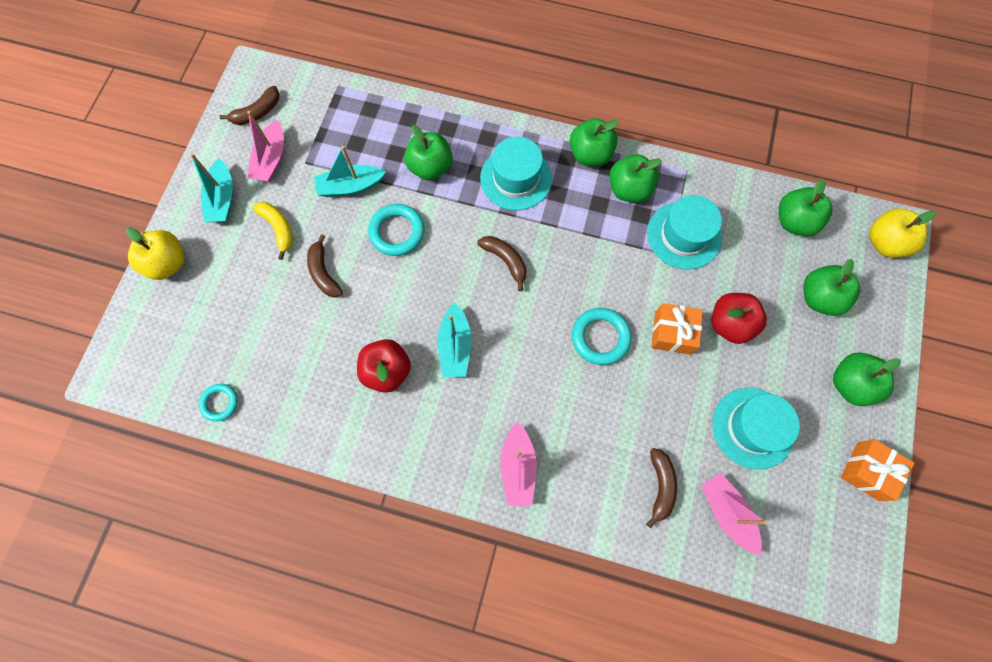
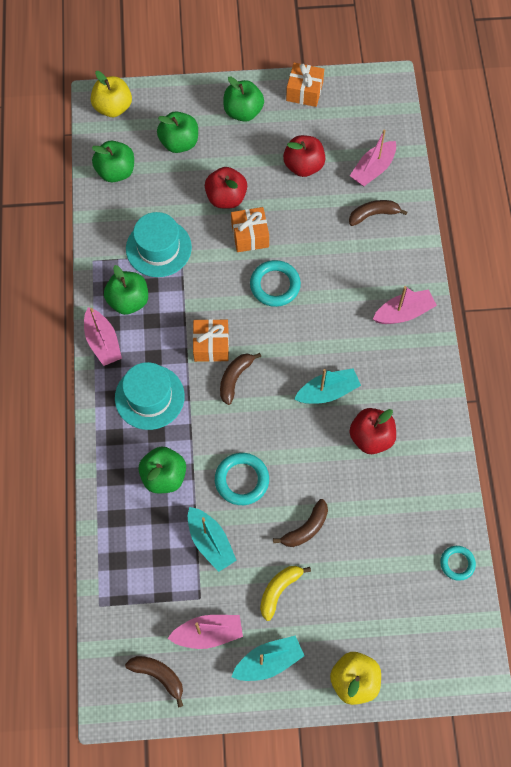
camera: 110 degrees left, 5 degrees down
green apple [570,118,619,166] -> pink boat [84,307,122,366]
turquoise hat [713,388,800,470] -> red apple [283,135,325,177]
none -> orange gift [193,319,229,362]

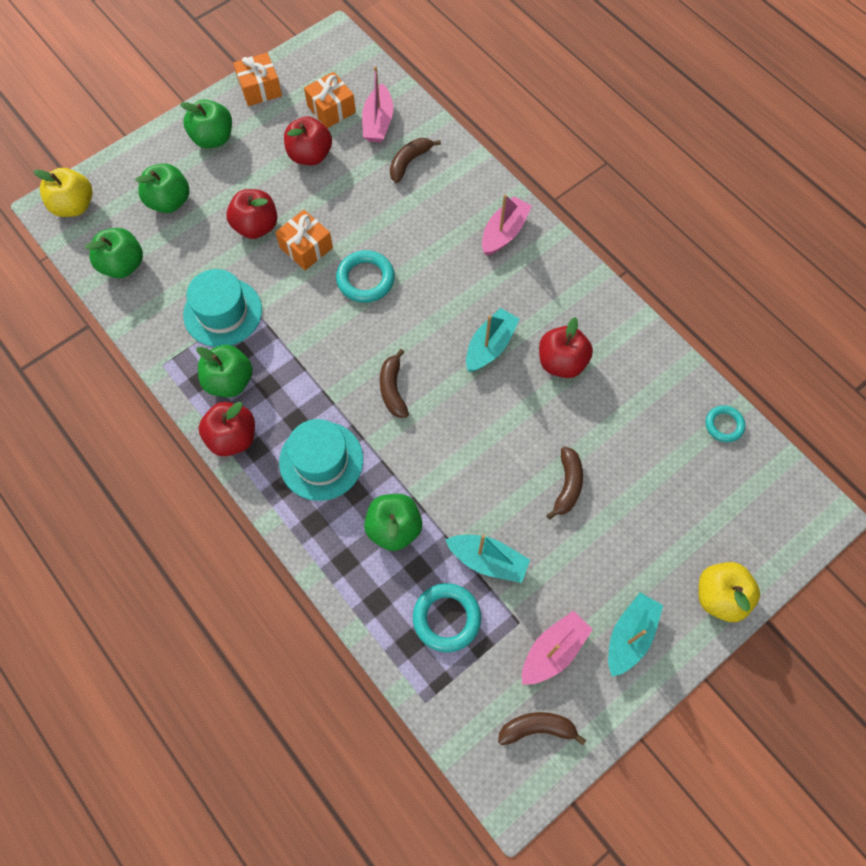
camera: 35 degrees left, 0 degrees up
pink boat [84,307,122,366] -> red apple [199,402,255,456]
orange gift [193,319,229,362] -> orange gift moved to [304,72,356,128]
turquoise ring [215,453,269,505] -> turquoise ring moved to [413,583,481,652]
yellow banana [260,566,311,621] -> none

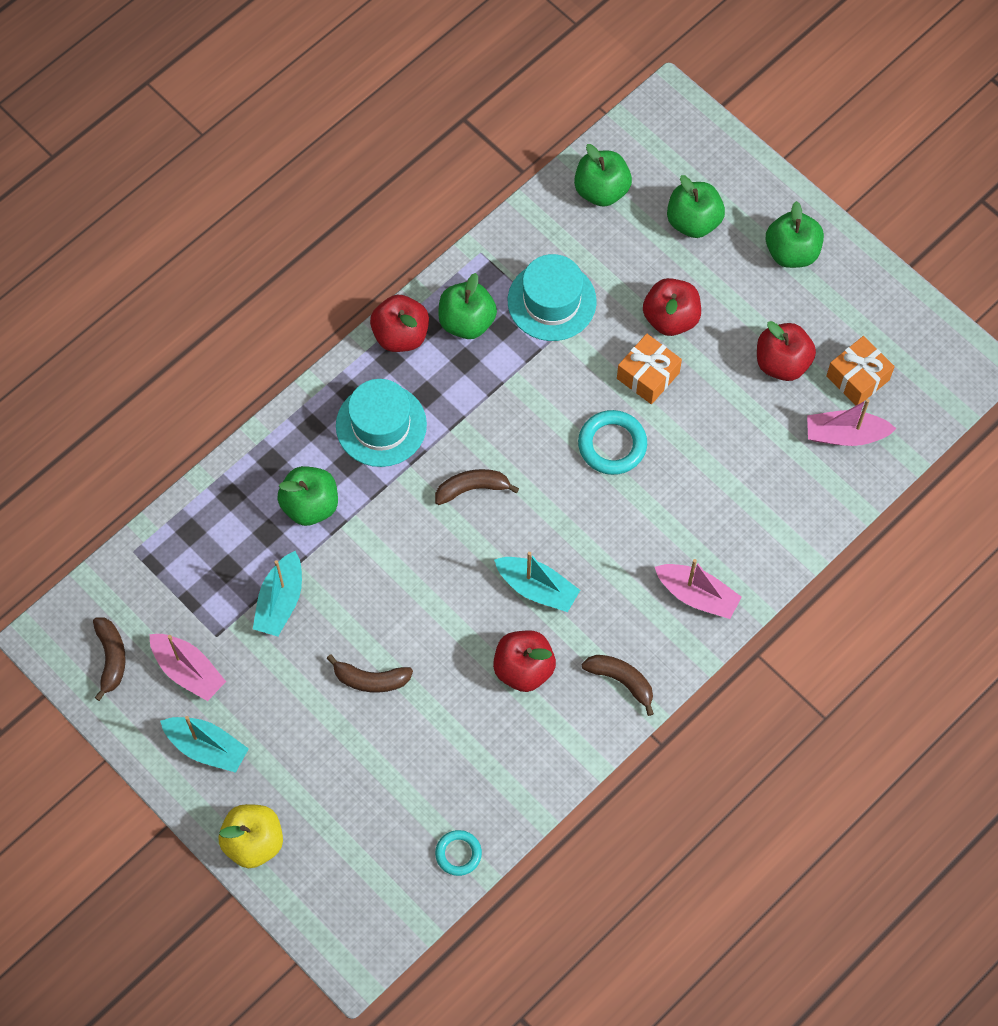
camera: 85 degrees right, 0 degrees up
yellow apple [33,168,93,217] -> none
orange gift [233,53,282,106] -> none
brown banana [390,138,441,183] -> brown banana moved to [582,655,654,716]
turquoise ring [413,583,481,652] -> none

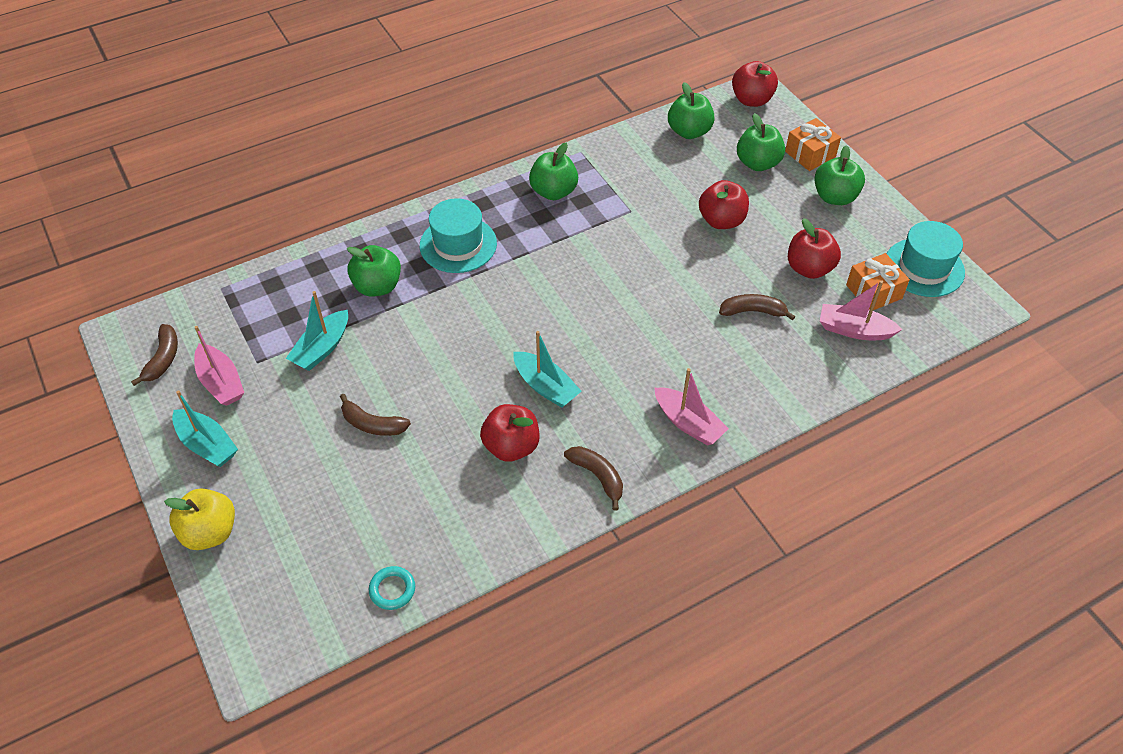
camera: 15 degrees right, 15 degrees down
red apple [370,295,429,352] -> red apple moved to [732,61,778,107]
brown banana [435,469,519,505] -> brown banana moved to [719,294,795,321]
turquoise hat [508,254,596,341] -> turquoise hat moved to [887,221,965,297]
turquoise ring [578,410,647,475] -> none
orange gift [617,334,682,404] -> orange gift moved to [785,118,841,171]

